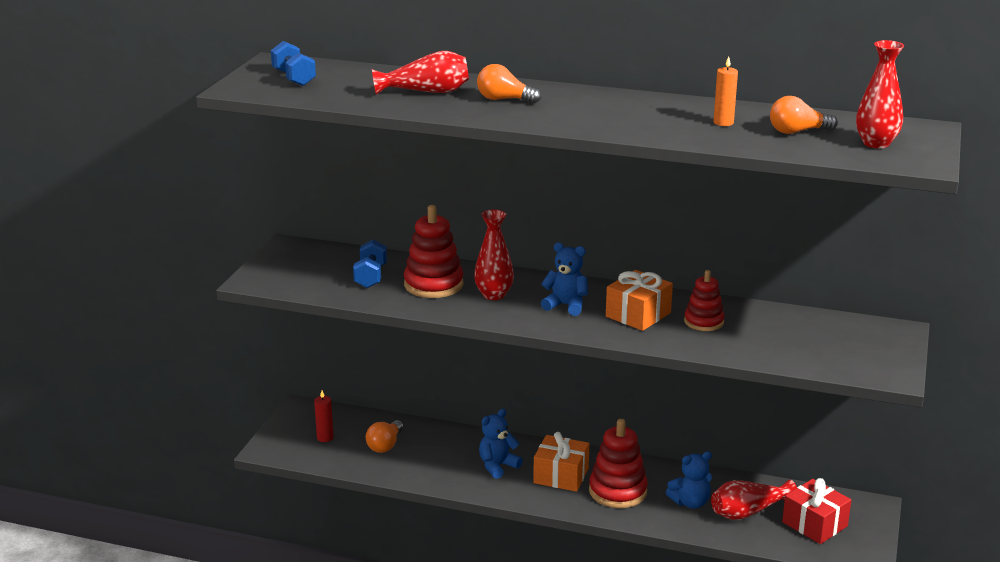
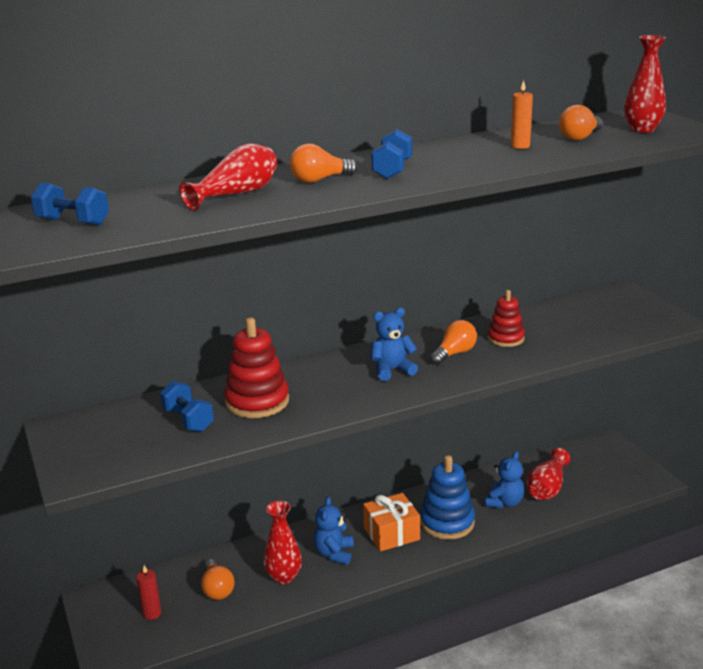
camera: 40 degrees left, 0 degrees up
red vase [474,209,514,300] -> red vase moved to [263,501,302,584]
red stacking toy [589,419,648,508] -> blue stacking toy [420,455,475,540]
orange gift [606,270,673,331] -> orange light bulb [430,320,477,365]
red gift [782,478,851,544] -> none
none -> blue dumbbell [371,129,412,179]

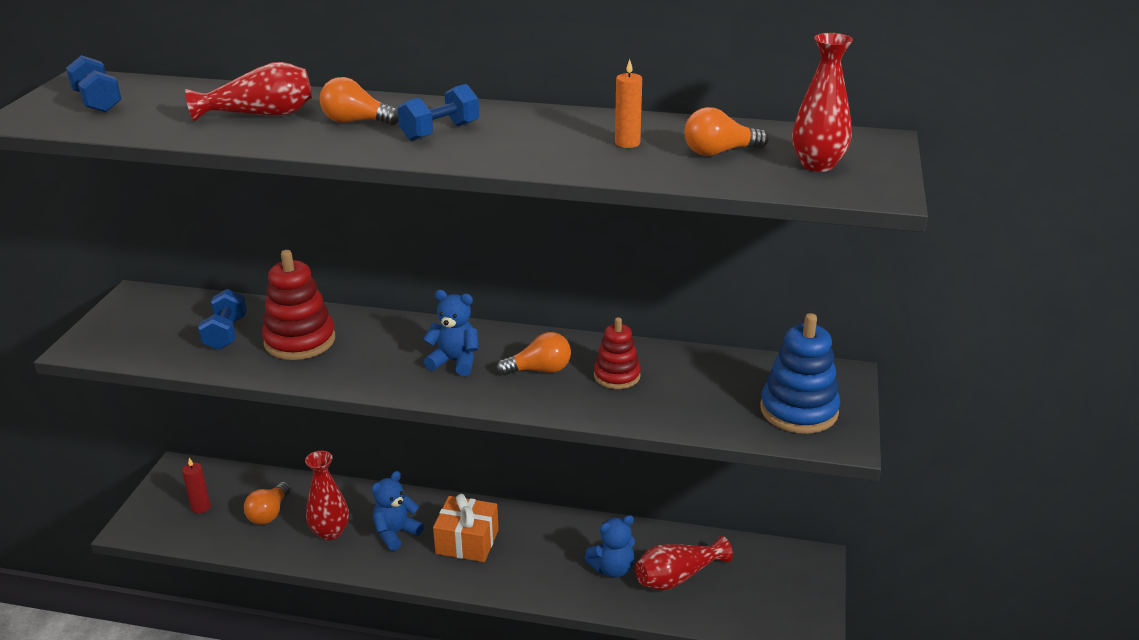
camera: 35 degrees right, 5 degrees up
blue stacking toy [420,455,475,540] -> blue stacking toy moved to [760,313,840,434]

